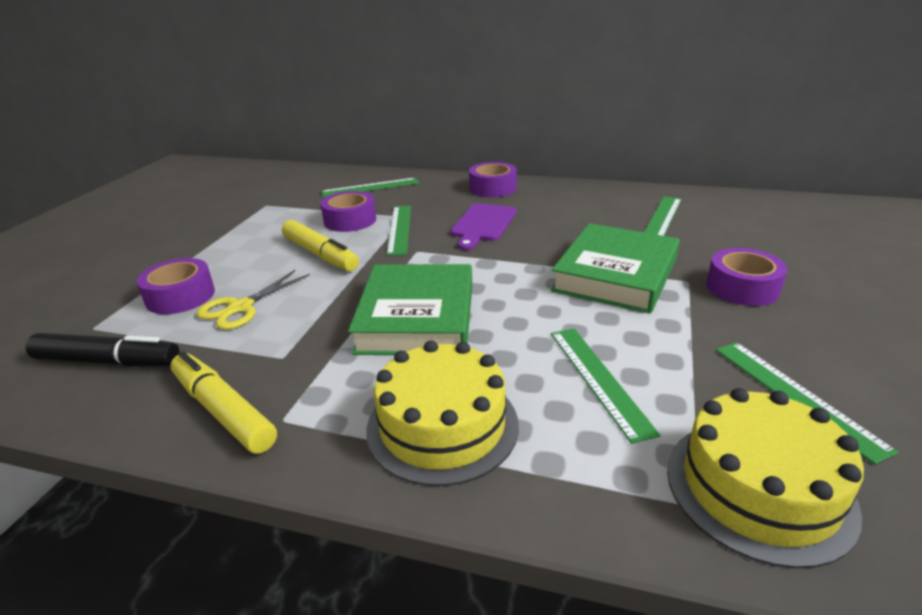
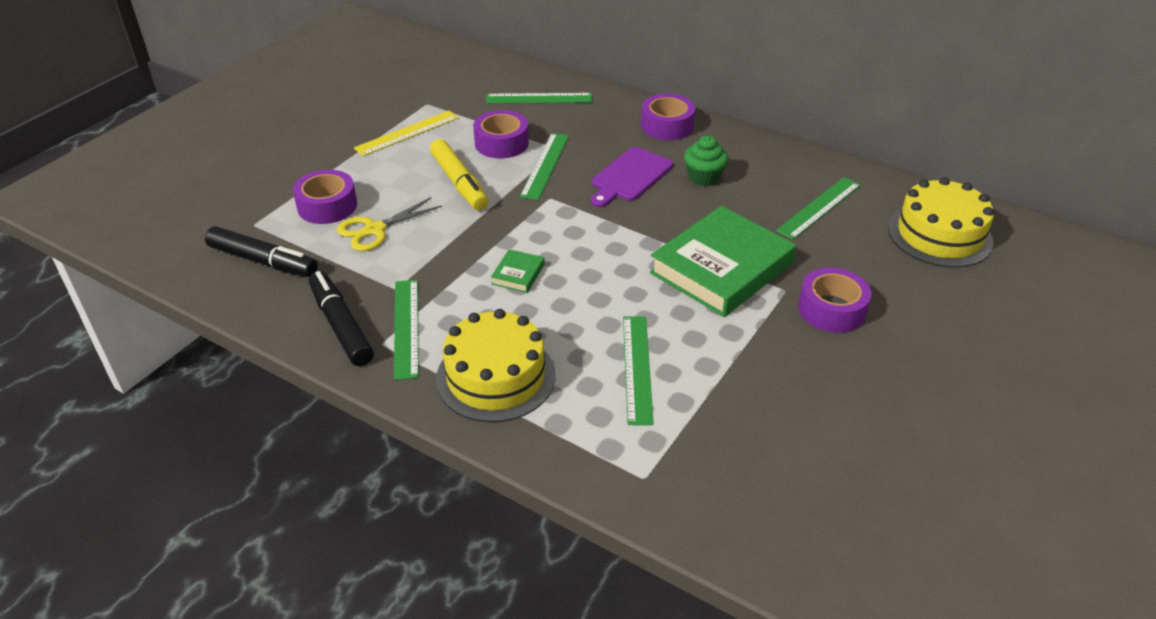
camera: 15 degrees right, 10 degrees up
yellow marker [171,351,277,454] -> black marker [309,271,374,366]
green book [348,264,472,355] -> green book [491,249,544,293], size x0.41
yellow cake [667,388,864,569] -> yellow cake moved to [888,177,994,268]
green ruler [716,342,899,465] -> green ruler moved to [394,280,419,380]
none -> yellow ruler [354,110,459,156]
none -> green cupcake [684,136,728,186]

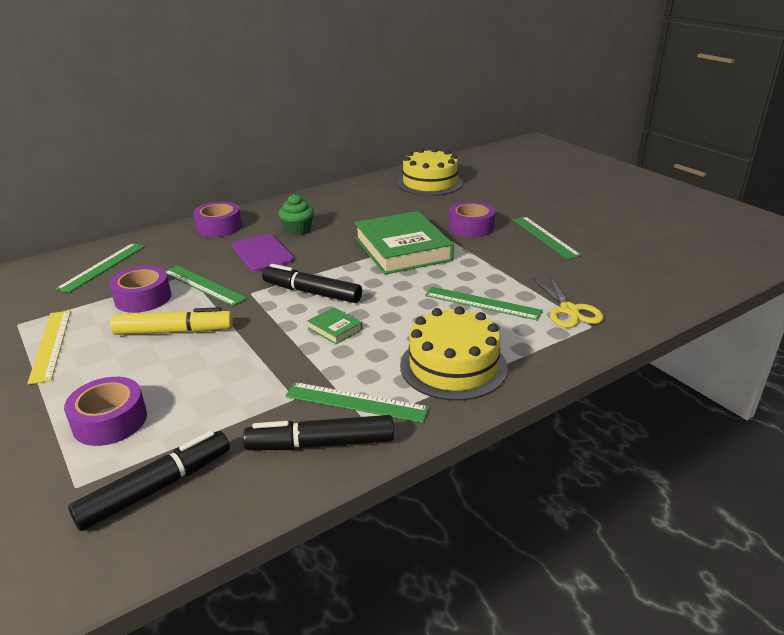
camera: 65 degrees left, 10 degrees down
yellow scissors [337,197,442,251] -> yellow scissors moved to [533,275,604,328]
green ruler [776,177,861,240] -> green ruler moved to [513,217,582,259]
none -> black marker [262,264,362,303]

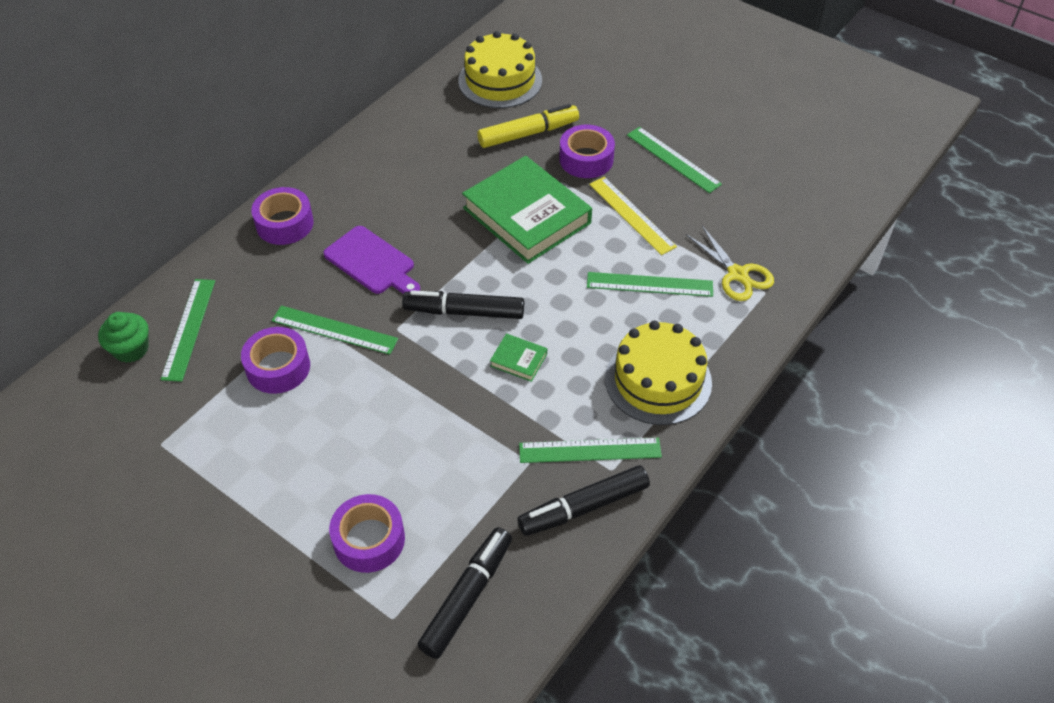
camera: 20 degrees left, 20 degrees up
yellow ruler [27,311,71,384] -> yellow ruler moved to [589,177,677,255]
yellow marker [110,307,233,335] -> yellow marker moved to [477,104,579,148]
green cupcake [278,194,314,236] -> green cupcake moved to [98,312,149,363]

